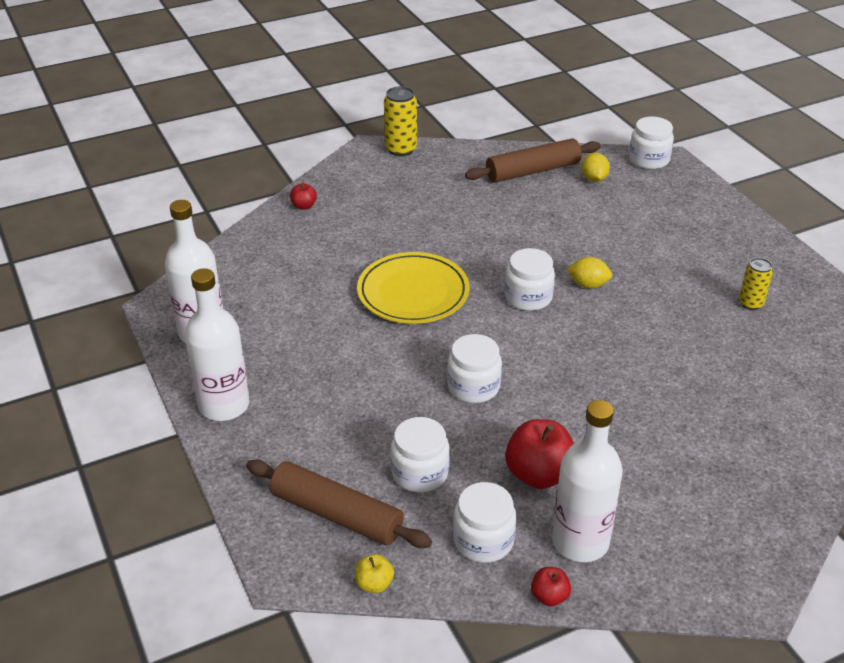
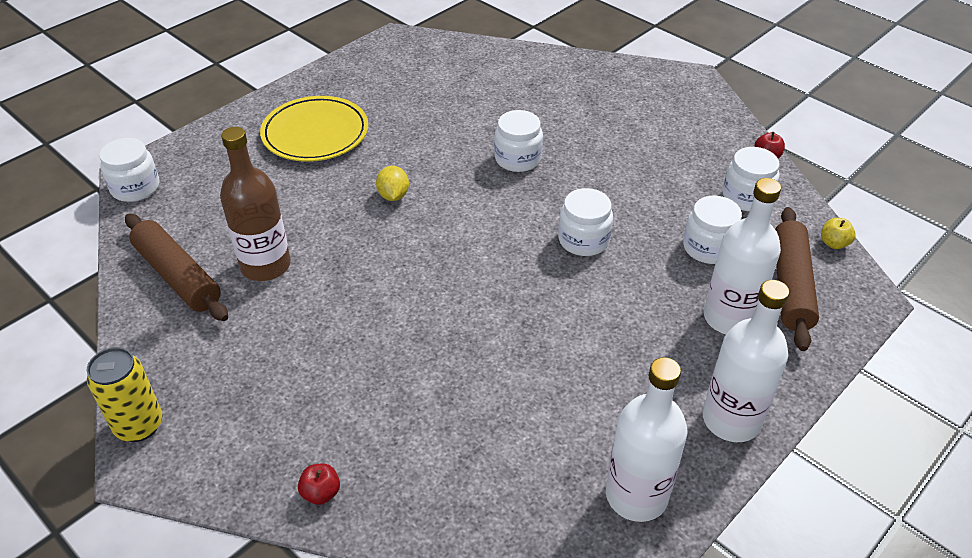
camera: 110 degrees left, 5 degrees up
yellow plate [357,252,469,324] -> yellow plate moved to [260,96,368,162]
white jar [505,248,555,311] -> white jar moved to [494,110,543,172]
red apple [505,419,574,489] -> none
white bottle [552,400,623,562] -> white bottle moved to [704,178,781,334]
yellow lemon [581,152,610,182] -> none
yellow can [739,258,773,310] -> none
none -> brown bottle [220,127,291,281]

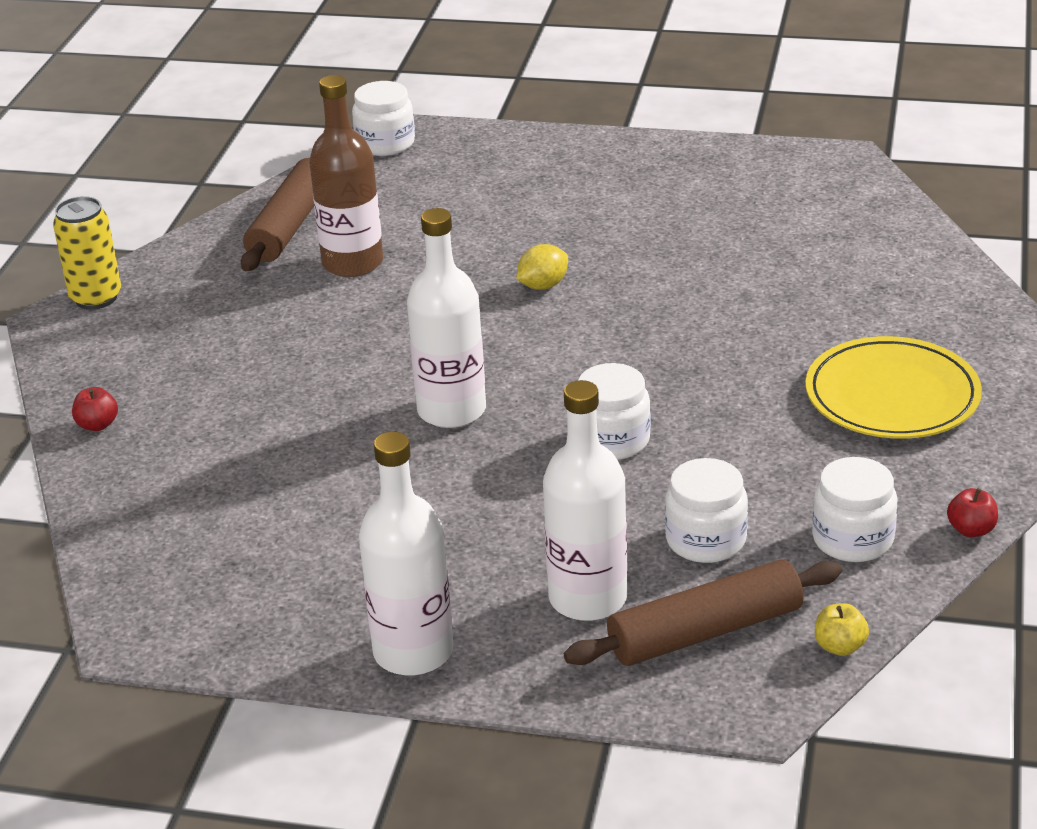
camera: 60 degrees right, 10 degrees down
yellow plate [260,96,368,162] -> yellow plate moved to [805,336,982,439]
white jar [494,110,543,172] -> none
white bottle [606,357,688,522] -> white bottle moved to [407,208,486,428]

